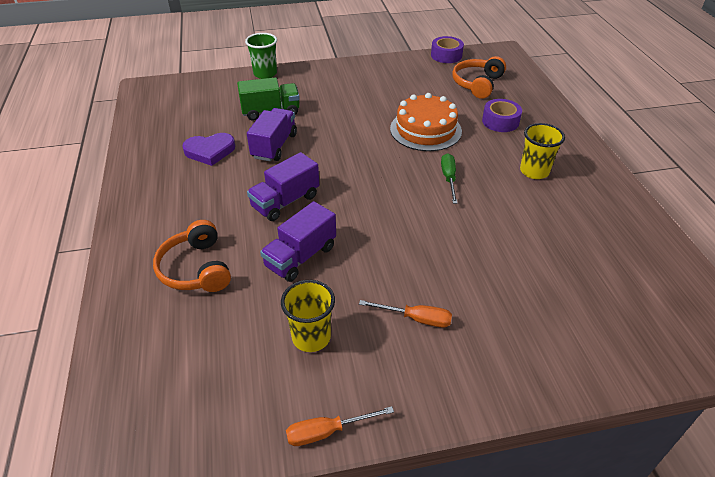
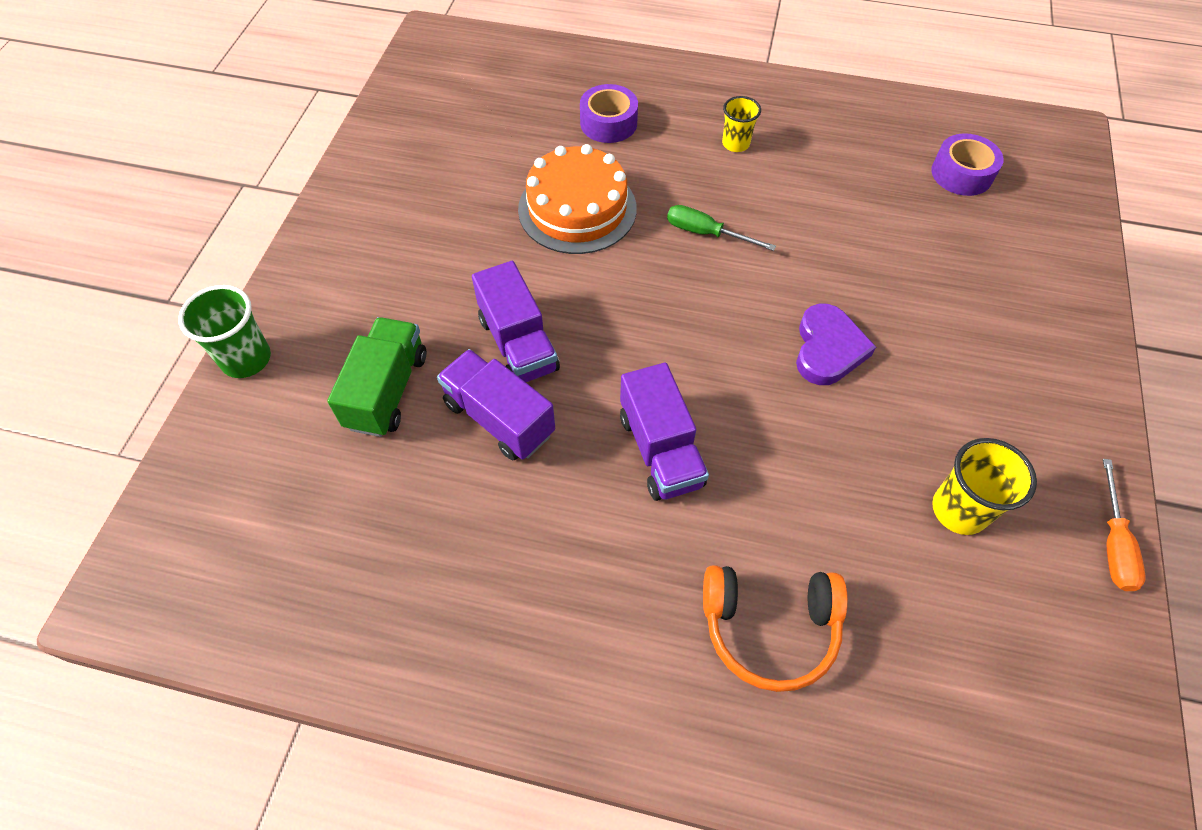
camera: 65 degrees left, 15 degrees up
purple heart [182,133,235,166] -> purple heart moved to [796,304,876,385]
purple truck [260,201,336,282] -> purple truck moved to [472,261,560,382]
orange screwdriver [359,300,452,327] -> none
purple tape [431,36,464,63] -> purple tape moved to [931,133,1003,196]
orange headphones [452,56,506,99] -> none
yellow cup [520,123,565,179] -> yellow cup [722,96,761,152], size x0.67

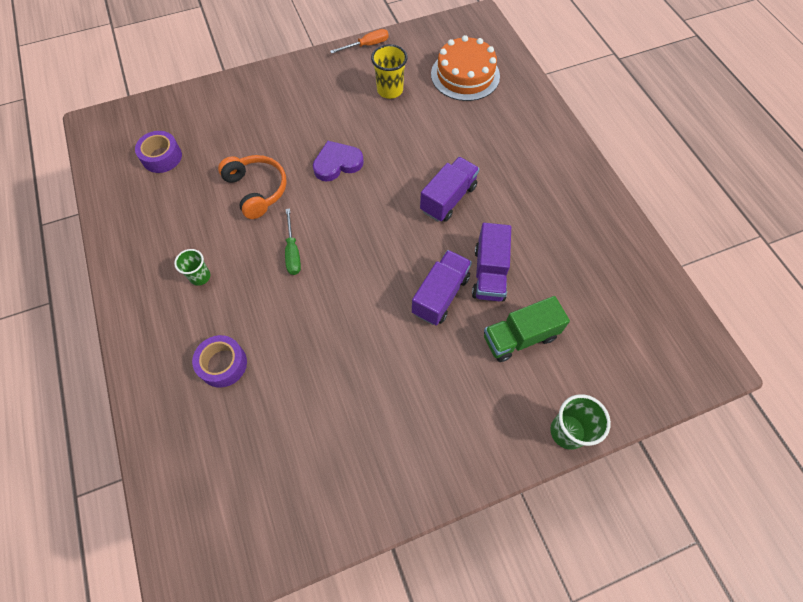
camera: 125 degrees left, 5 degrees up
orange cake [518,144,637,254] -> orange cake moved to [431,35,500,101]
orange headphones [703,565,848,692] -> orange headphones moved to [218,155,287,219]
yellow cup [722,96,761,152] -> green cup [174,249,210,286]

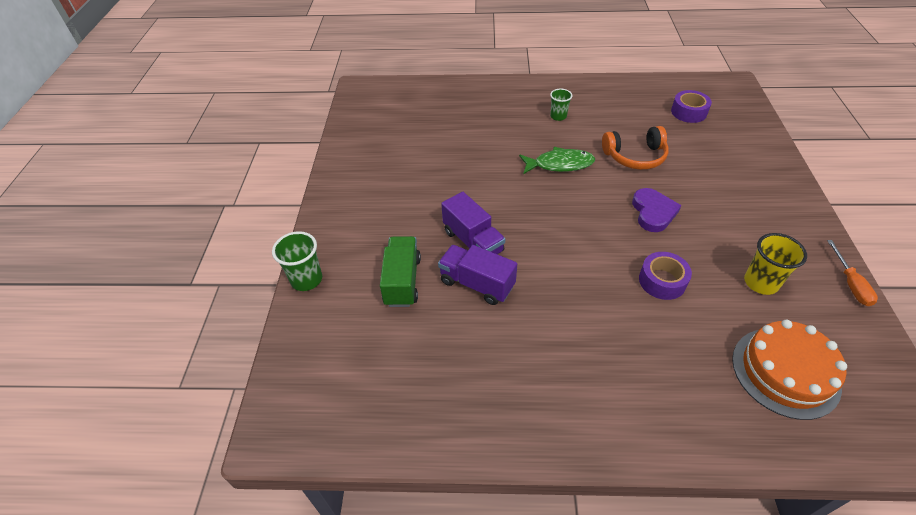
camera: 115 degrees right, 15 degrees down
purple tape [192,335,247,388] -> purple tape moved to [639,252,692,300]
green screwdriver [285,208,301,275] -> green fish [519,147,595,174]
purple truck [420,157,480,222] -> none

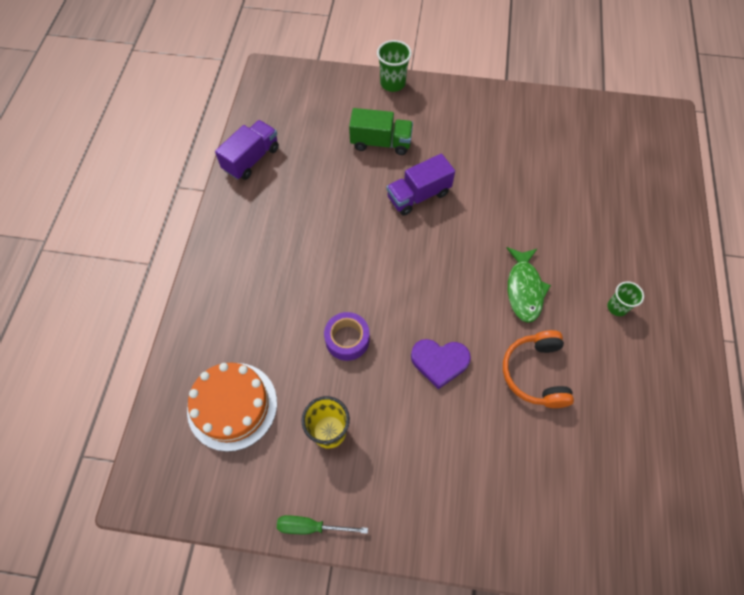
camera: 95 degrees right, 15 degrees up
purple truck [438,245,517,305] -> purple truck moved to [215,120,279,180]
purple tape [671,90,712,123] -> none
orange screwdriver [827,240,878,306] -> green screwdriver [277,515,368,534]

